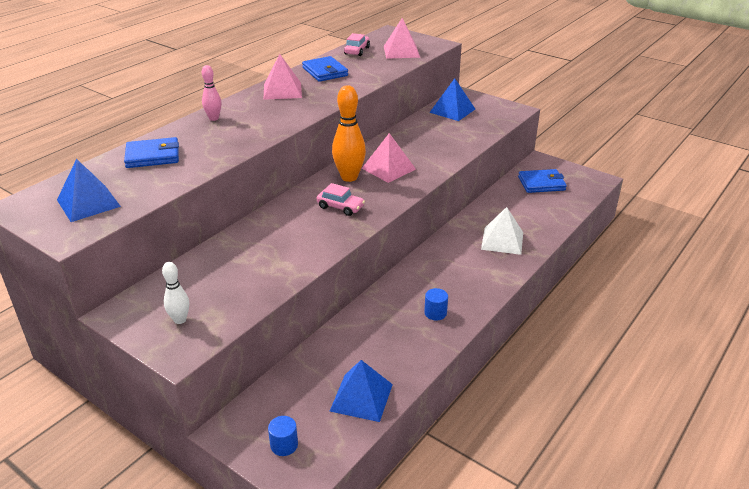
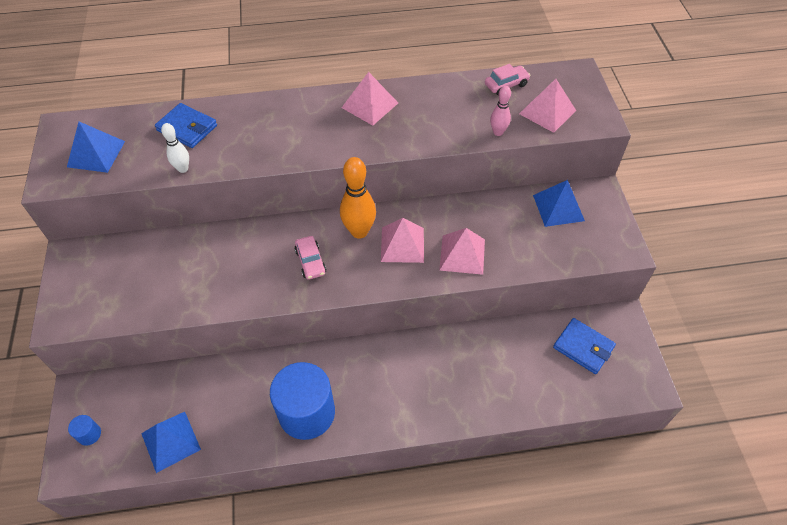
camera: 45 degrees right, 20 degrees up
white bowling pin [162,262,189,324] -> white bowling pin moved to [161,123,189,173]
pink bowling pin [202,65,221,121] -> pink bowling pin moved to [490,86,511,136]
blue wallet [302,56,348,82] -> none
blue cylinder [424,288,448,320] -> blue cylinder [270,362,335,440], size x2.49
white pyramid [481,207,523,255] -> none
none -> pink pyramid [439,228,485,275]

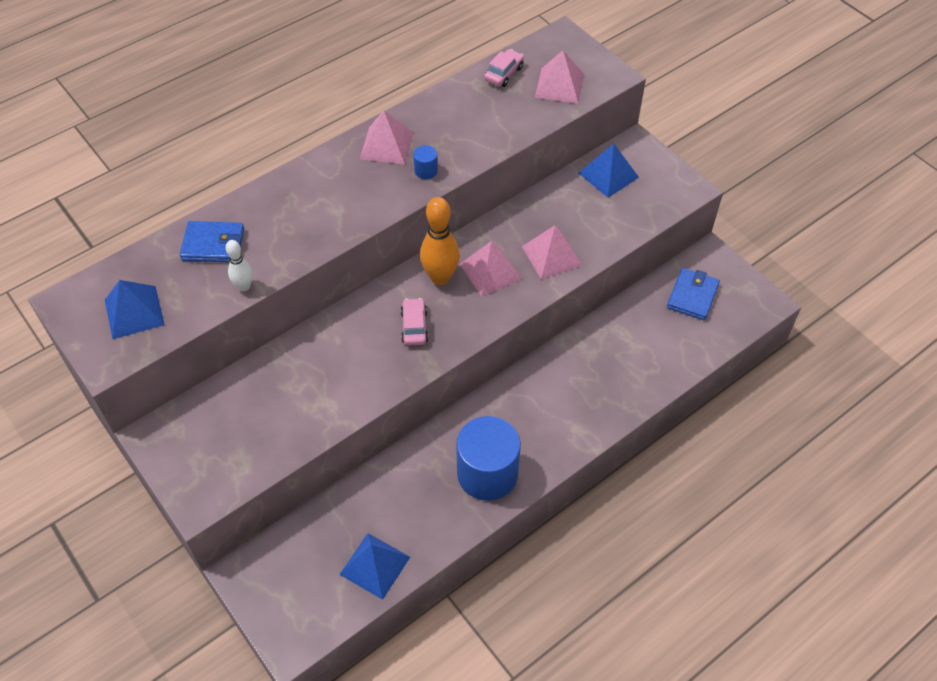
camera: 30 degrees left, 0 degrees up
blue cylinder [68,415,101,446] -> blue cylinder moved to [413,145,438,179]
pink car [295,236,326,280] -> pink car turned 135 degrees counterclockwise [401,298,428,346]
pink bowling pin [490,86,511,136] -> none
blue wallet [553,318,616,374] -> blue wallet turned 75 degrees counterclockwise [667,268,720,320]

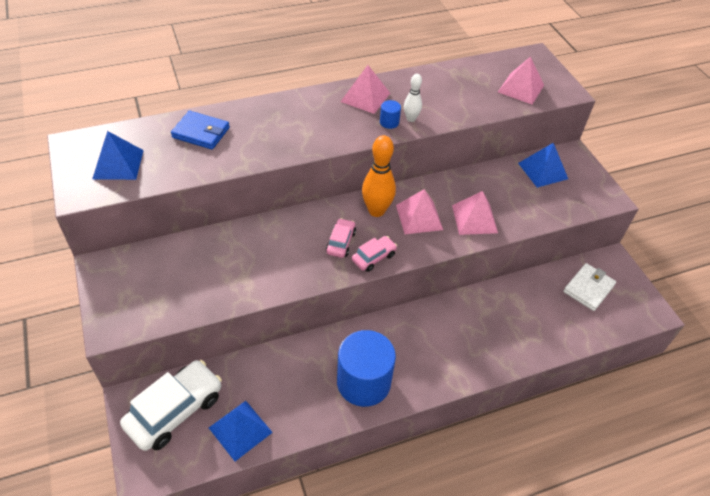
camera: 15 degrees right, 5 degrees down
white bowling pin [226,240,253,291] -> white bowling pin moved to [404,74,422,122]
pink car [484,49,524,87] -> pink car moved to [352,236,397,272]
blue wallet [667,268,720,320] -> white wallet [563,263,616,311]
none -> white car [120,360,222,451]

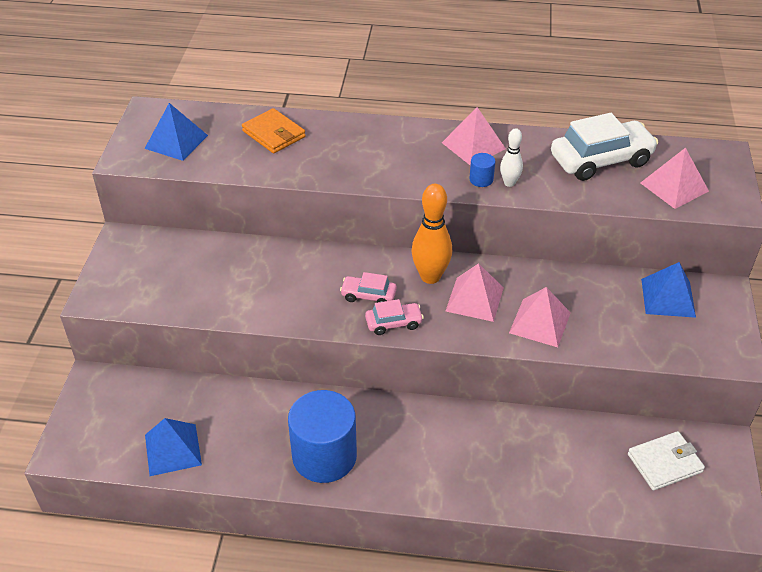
camera: 30 degrees right, 5 degrees down
white car [120,360,222,451] -> white car moved to [551,113,659,181]
blue wallet [171,111,230,150] -> orange wallet [242,108,306,153]
pink car [326,218,356,258] -> pink car turned 120 degrees counterclockwise [340,272,397,303]

